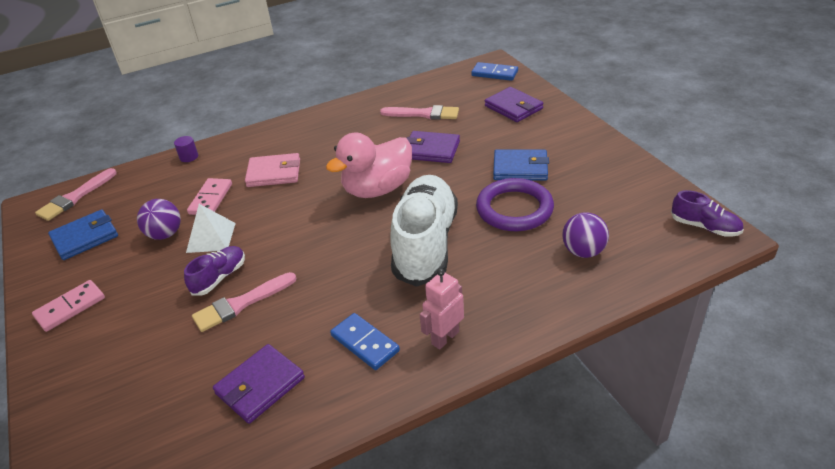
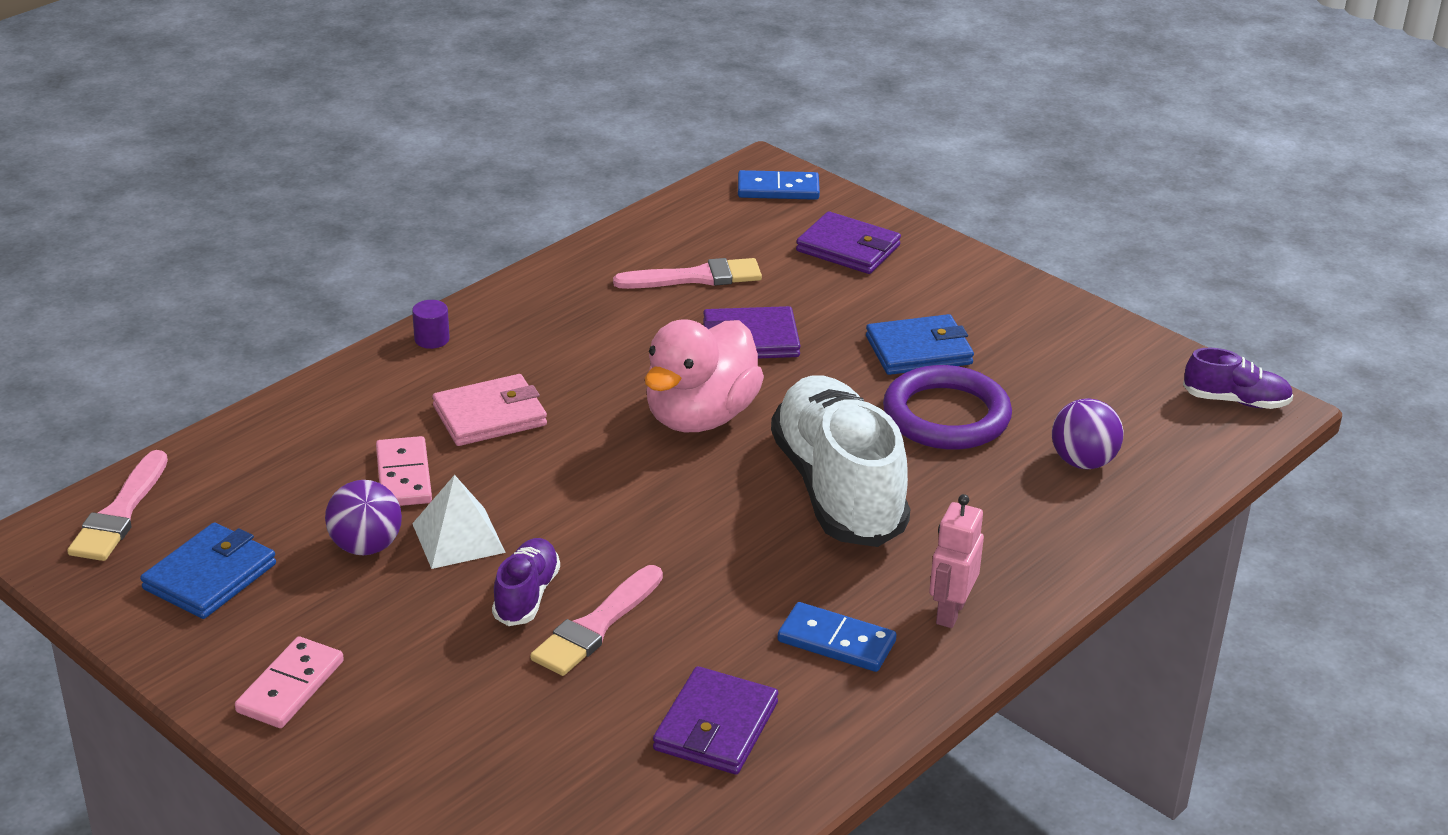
camera: 25 degrees left, 5 degrees down
purple cylinder [174,136,198,162] -> purple cylinder moved to [412,300,450,349]

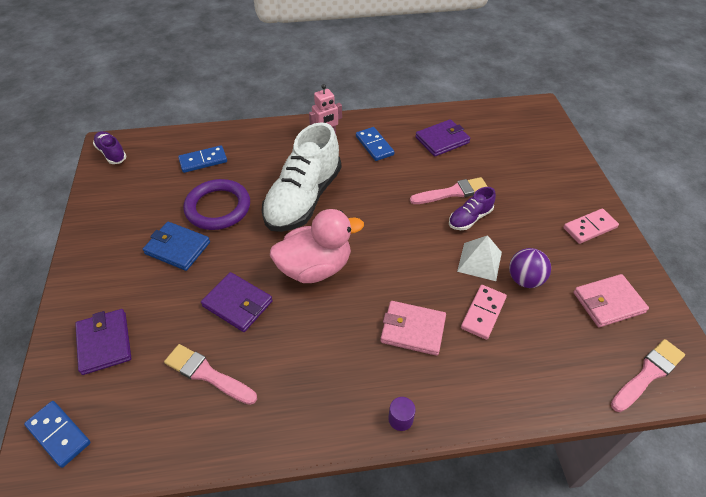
camera: 140 degrees left, 15 degrees up
blue wallet [140,522,276,619] -> pink wallet [573,274,649,327]
purple ball [1052,398,1124,469] -> blue domino [178,145,227,173]

